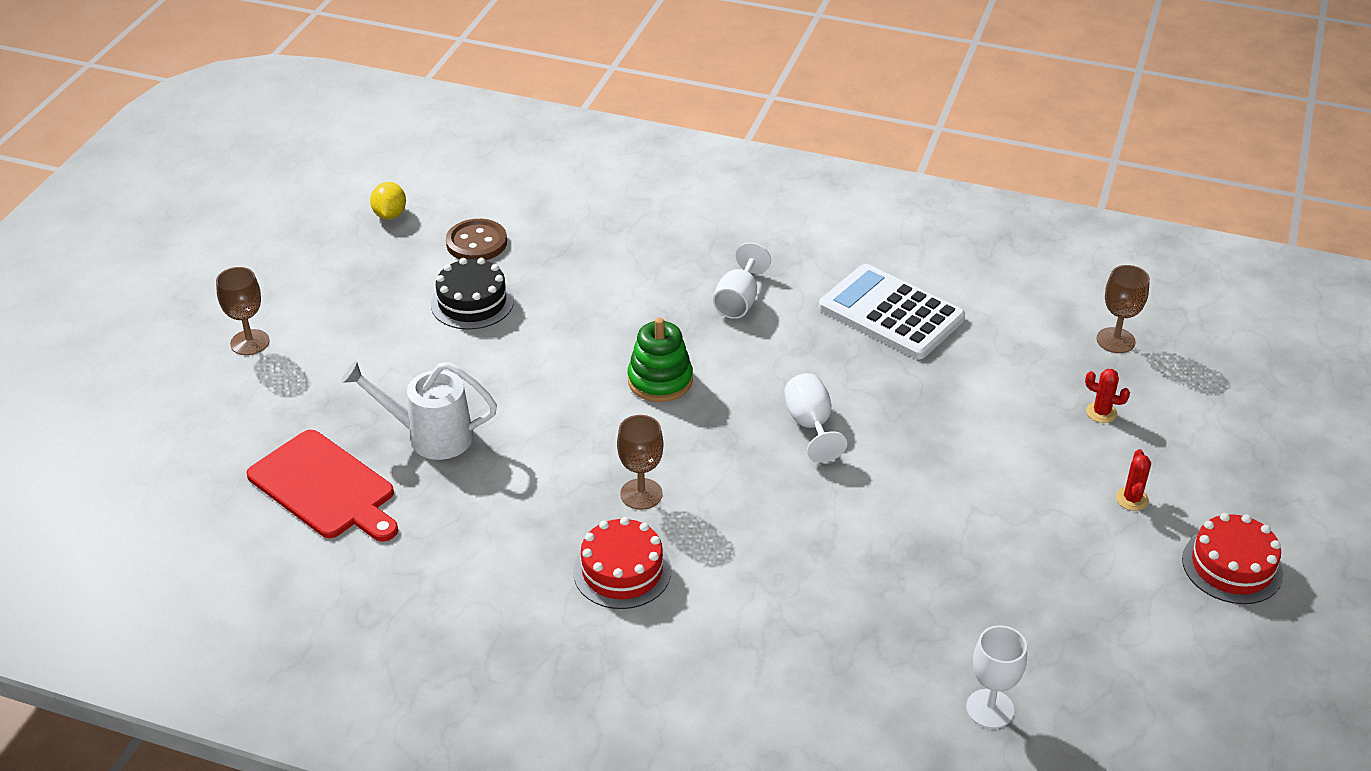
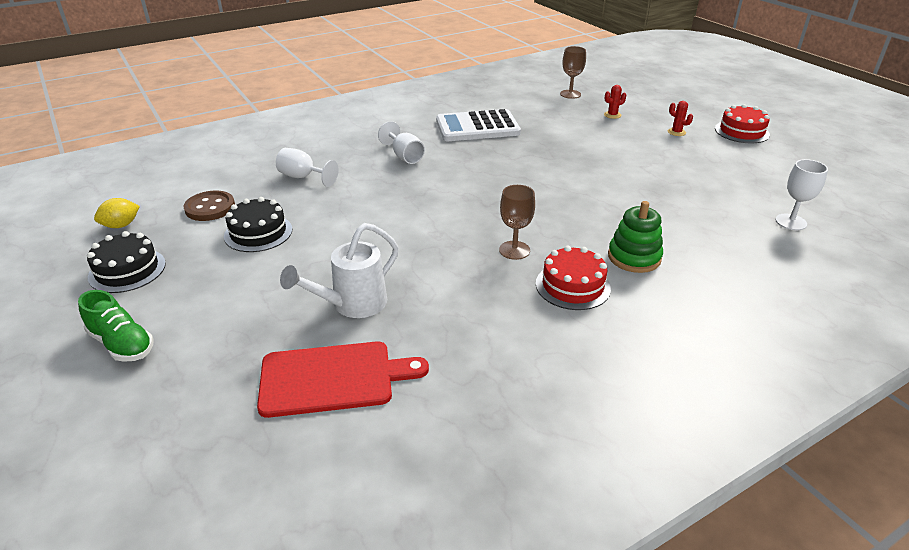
camera: 50 degrees left, 5 degrees down
brown goblet [216,267,269,355] -> green shoe [78,290,154,362]
yellow lemon [370,182,406,220] -> yellow lemon turned 75 degrees counterclockwise [94,198,140,228]
green stacking toy [628,317,693,402] -> green stacking toy moved to [608,201,663,273]
white goblet [784,373,847,462] -> white goblet moved to [276,148,339,187]
none -> black cake [87,231,166,293]

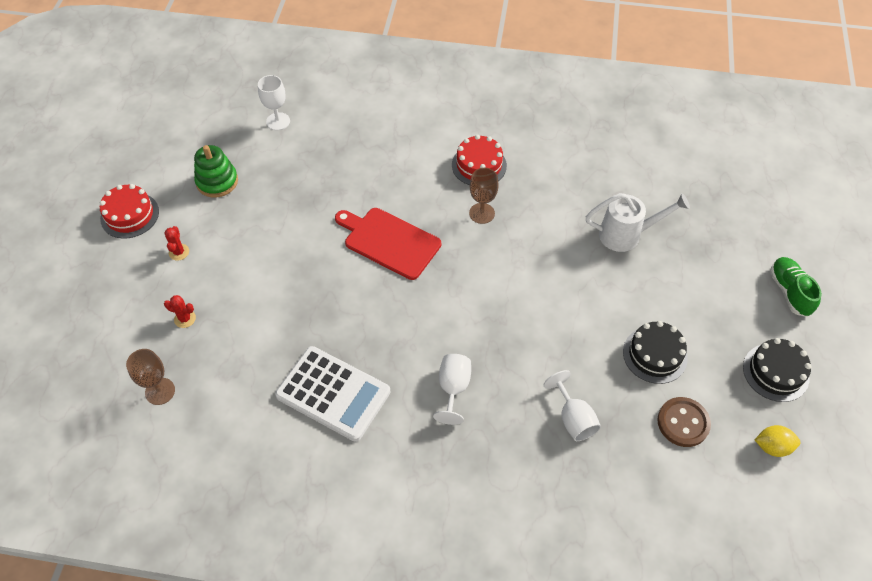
camera: 140 degrees left, 20 degrees up
red cutting board [257,341,429,418] -> red cutting board moved to [335,208,441,280]
green stacking toy [608,201,663,273] -> green stacking toy moved to [194,145,238,198]

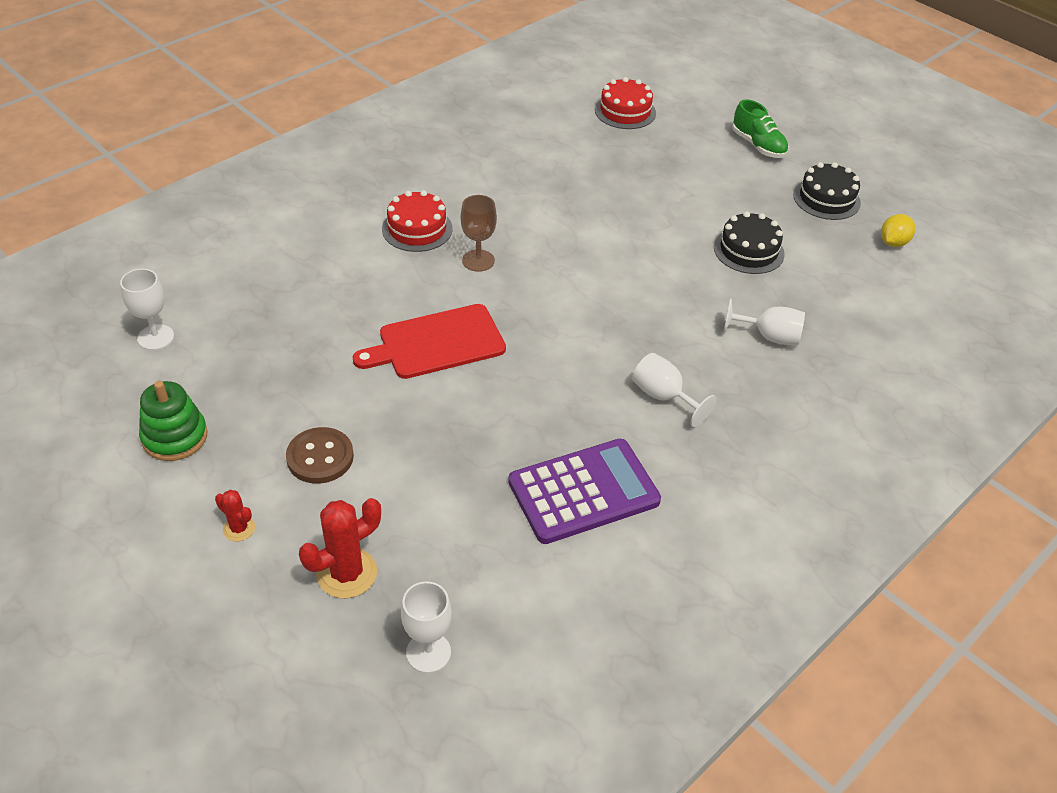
camera: 55 degrees left, 10 degrees down
red cake [100,184,159,239] -> red cake moved to [595,77,656,129]
brown goblet [126,349,175,405] -> white goblet [401,581,452,673]
red cactus [164,295,196,328] -> red cactus [299,498,381,598], size x1.84
white calculator [275,346,390,442] -> purple calculator [508,439,661,544]
white watering can [586,193,690,252] -> none
brown button [657,397,711,447] -> brown button moved to [286,427,354,484]
green shoe [770,257,822,317] -> green shoe turned 150 degrees counterclockwise [732,99,789,158]

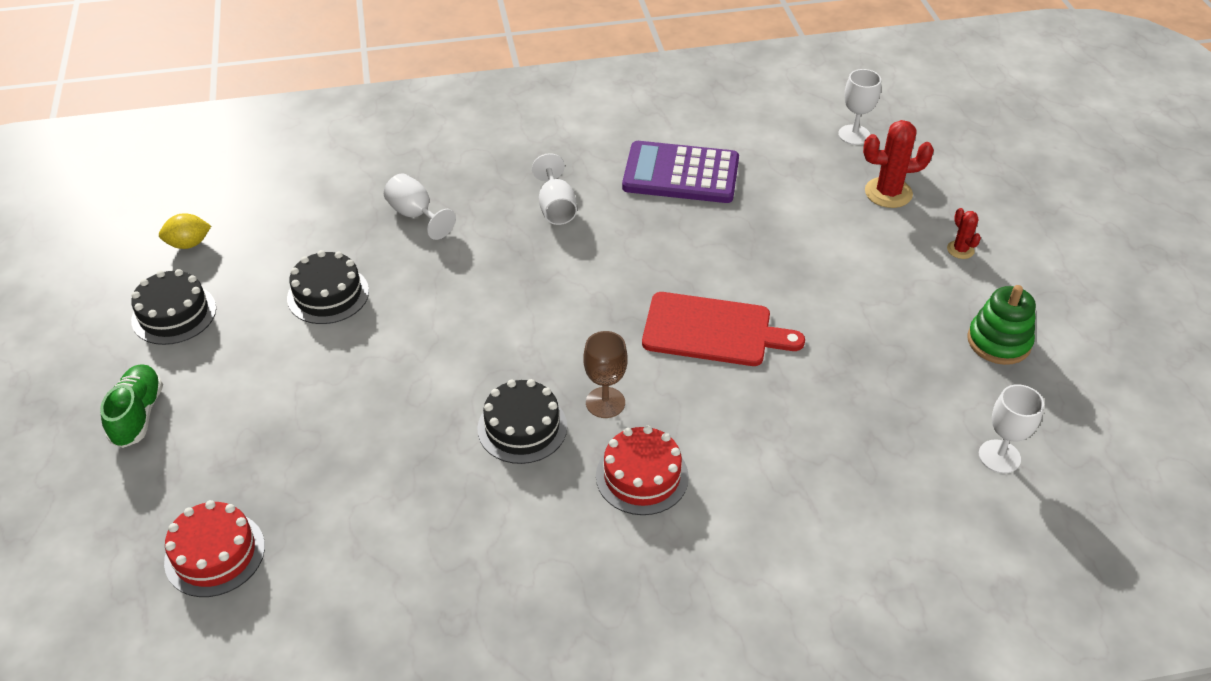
camera: 145 degrees left, 0 degrees up
brown button [286,427,354,484] -> none
none -> black cake [477,379,567,464]

